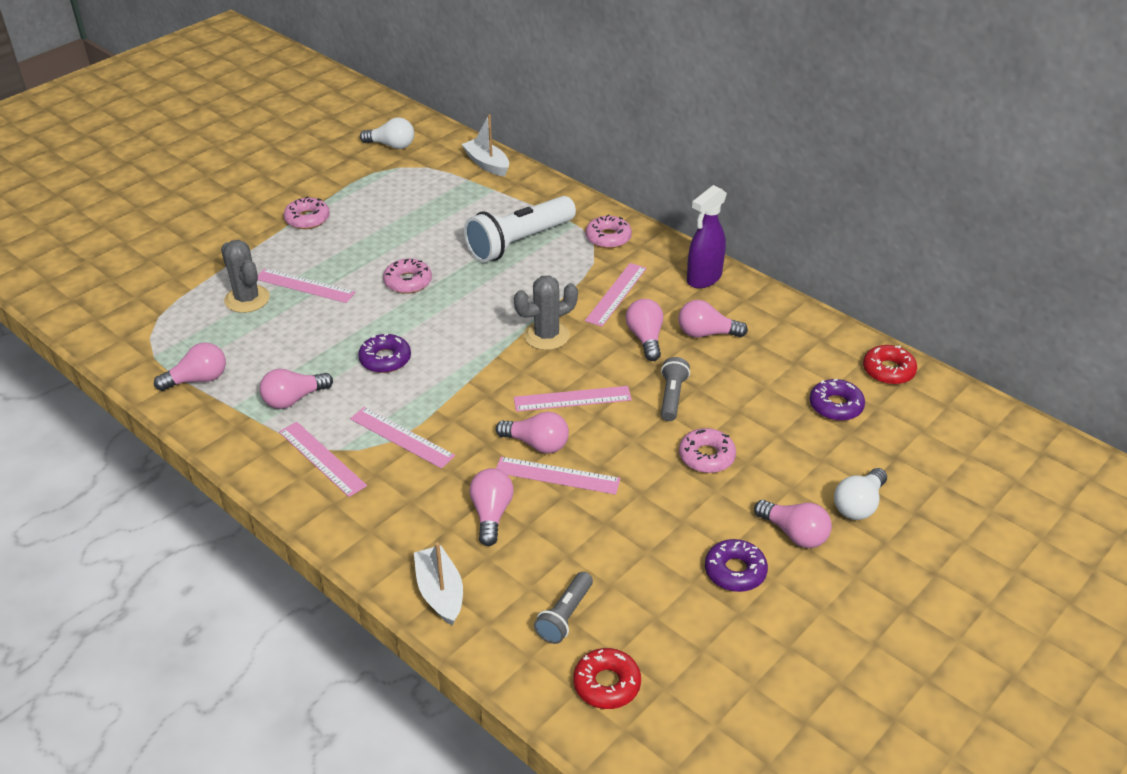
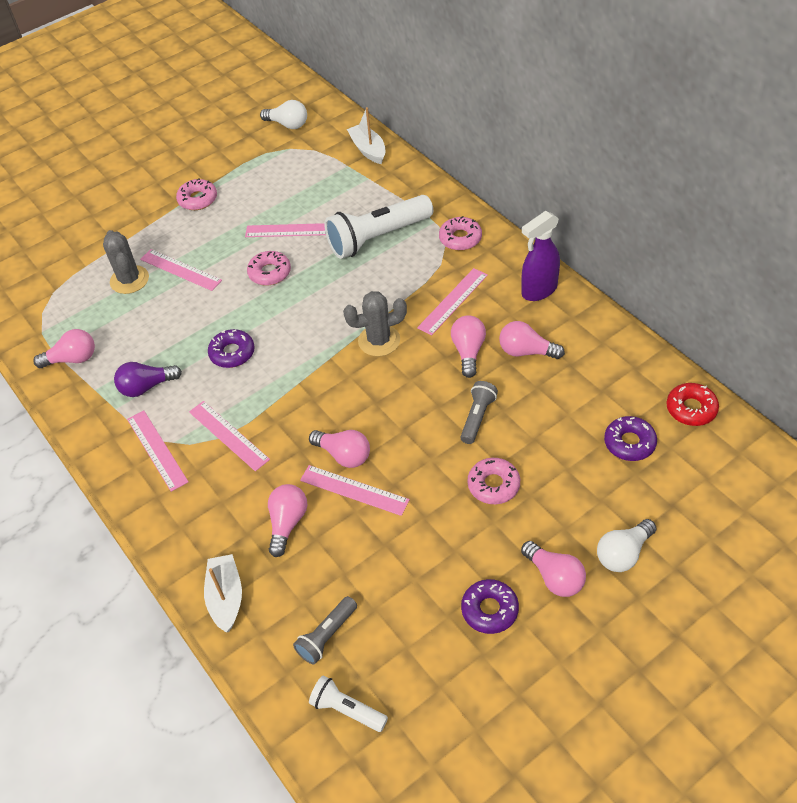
camera: 15 degrees right, 10 degrees up
pink light bulb [260,369,333,409] -> purple light bulb [114,362,182,397]
pink ruler [514,386,632,412] -> pink ruler moved to [245,223,326,237]
red donut [573,648,641,709] -> white flashlight [309,676,388,732]

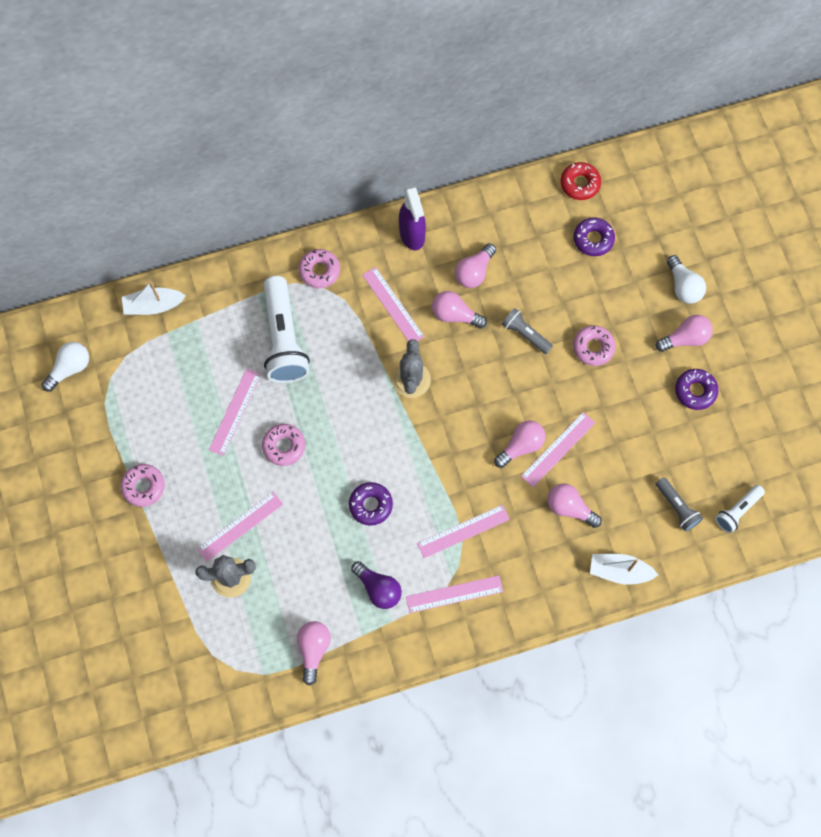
camera: 75 degrees left, 20 degrees up
purple light bulb [114,362,182,397] -> purple light bulb turned 45 degrees counterclockwise [351,561,402,609]

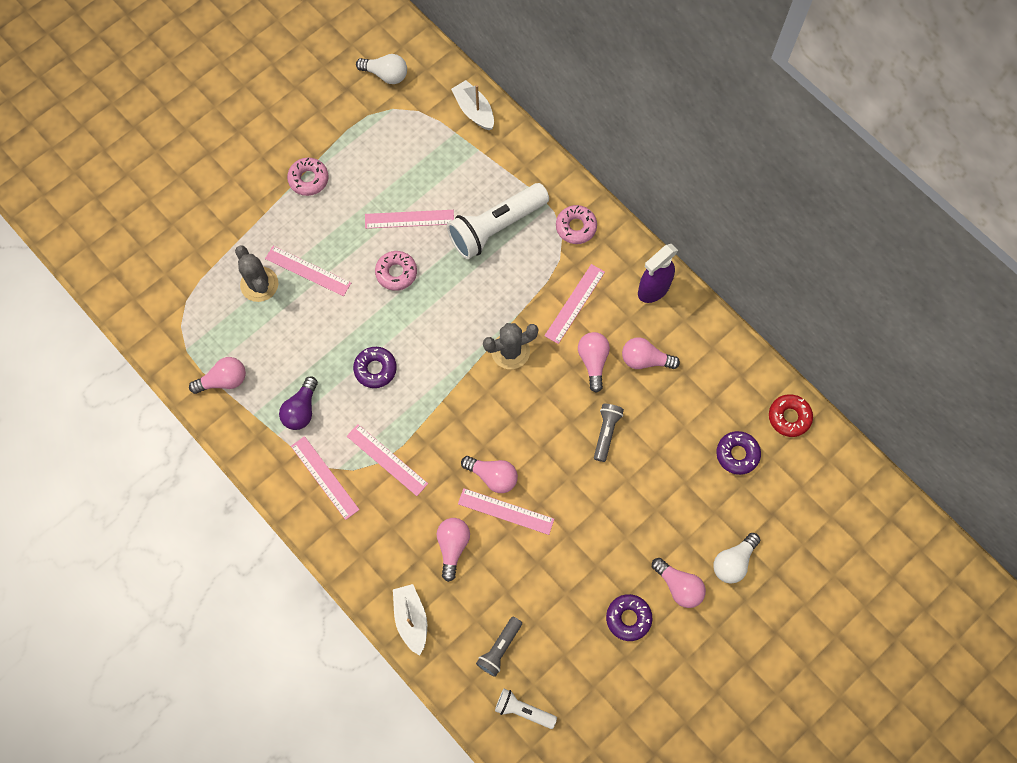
camera: 65 degrees right, 0 degrees up
pink donut [573,326,616,366] -> none

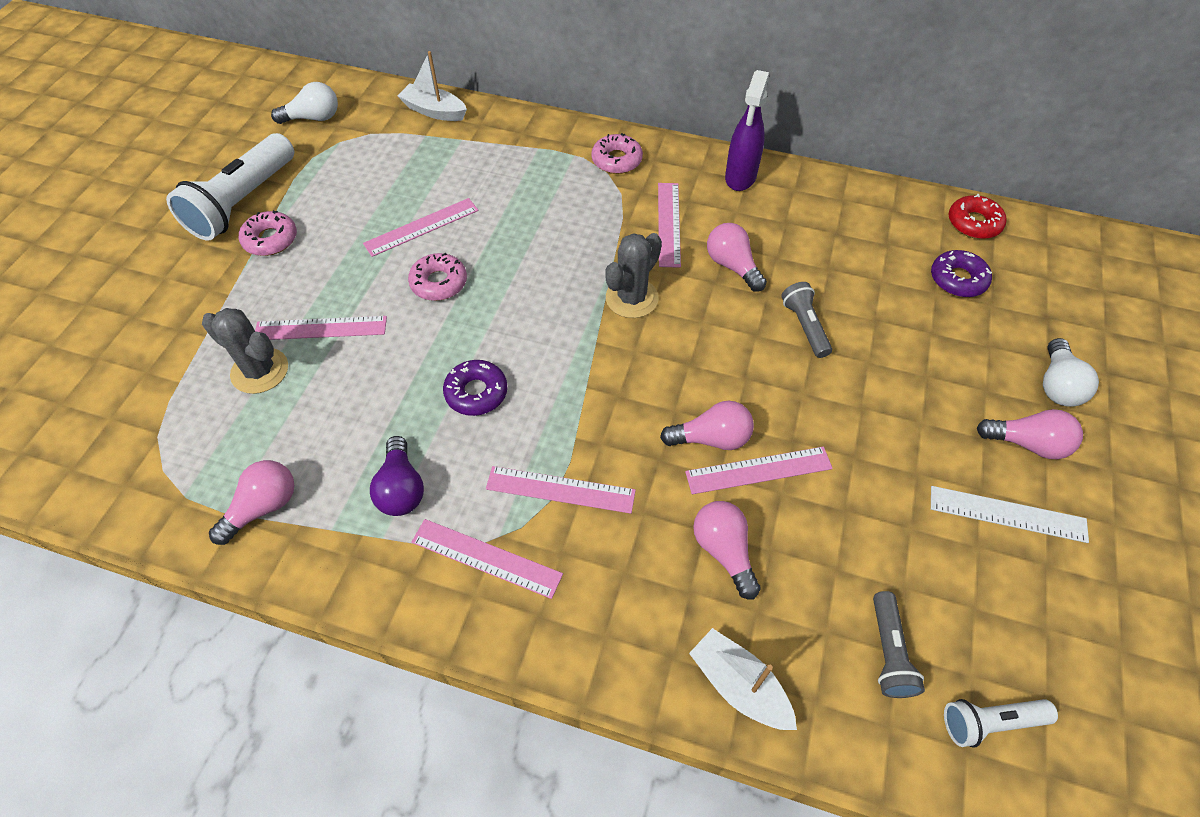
camera: 30 degrees left, 15 degrees down
white flashlight [447,183,549,259] -> white flashlight moved to [166,133,294,241]
purple donut [606,594,652,641] -> white ruler [931,486,1089,543]
pink light bulb [622,337,680,369] -> none

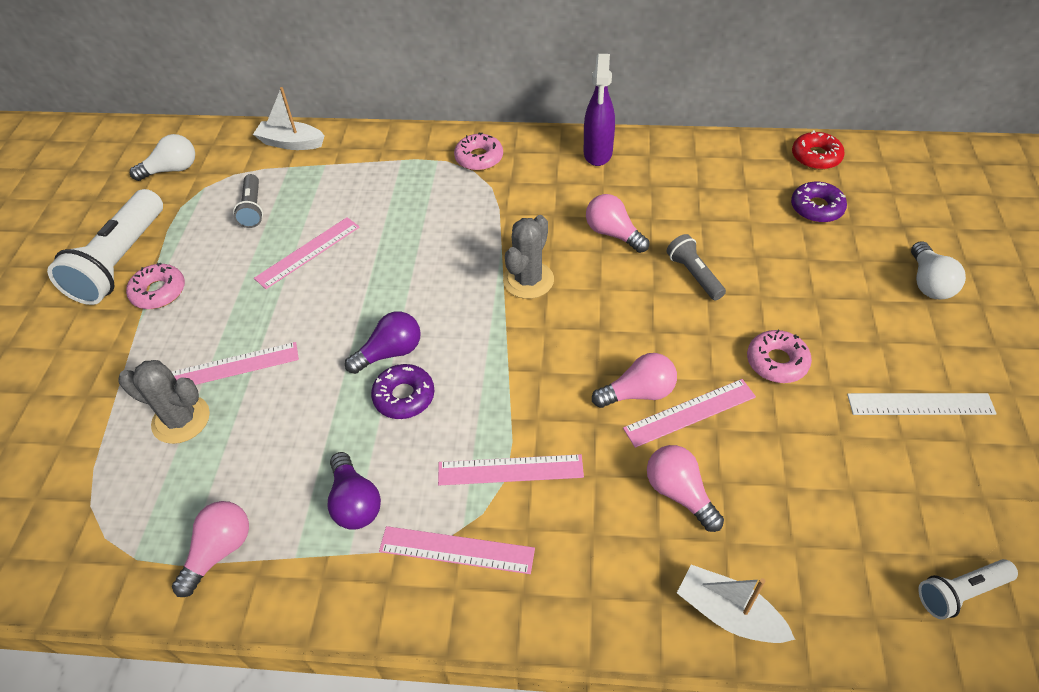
camera: 10 degrees left, 5 degrees down
pink donut [408,253,467,301] -> pink donut moved to [747,329,812,383]
pink ruler [658,183,681,268] -> none
grey flashlight [873,591,925,698] -> grey flashlight moved to [233,174,263,228]
pink light bulb [977,409,1083,459] -> none
none -> purple light bulb [345,311,421,374]

